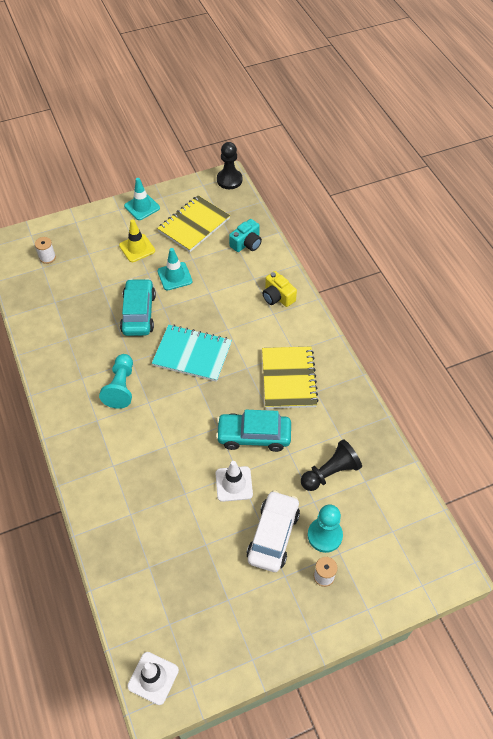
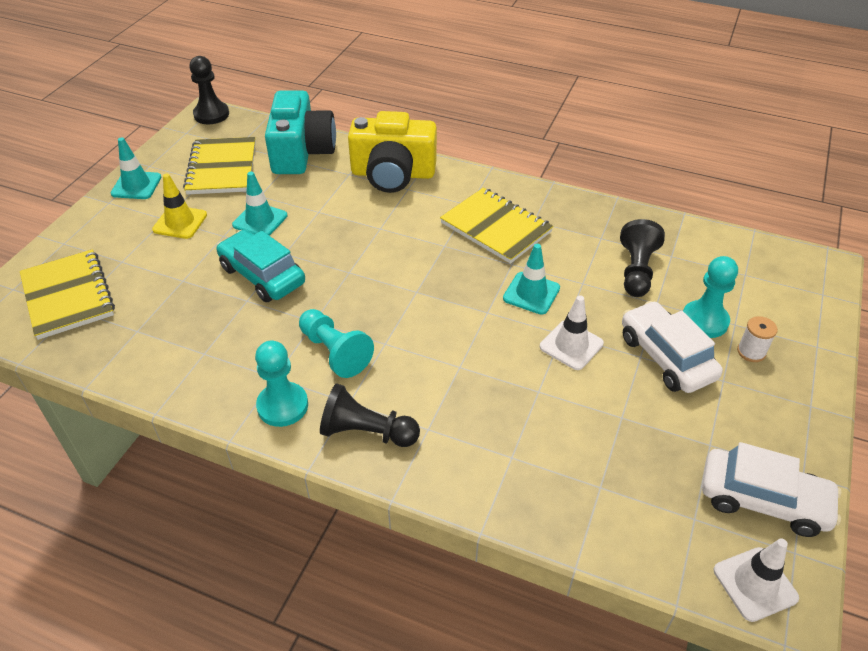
camera: 45 degrees left, 10 degrees down
white spool [35,237,56,264] -> yellow notebook [20,249,115,340]
turquoise notebook [152,325,232,382] -> none
turquoise car [216,410,291,452] -> turquoise traffic cone [503,244,560,315]
turquoise camera [229,219,262,252] -> turquoise camera [265,90,336,174], size x1.90
yellow camera [262,271,297,307] -> yellow camera [348,111,437,193], size x1.90
none -> turquoise pawn [255,341,308,427]
none -> black pawn [320,383,420,447]
none -> white car [702,442,842,537]

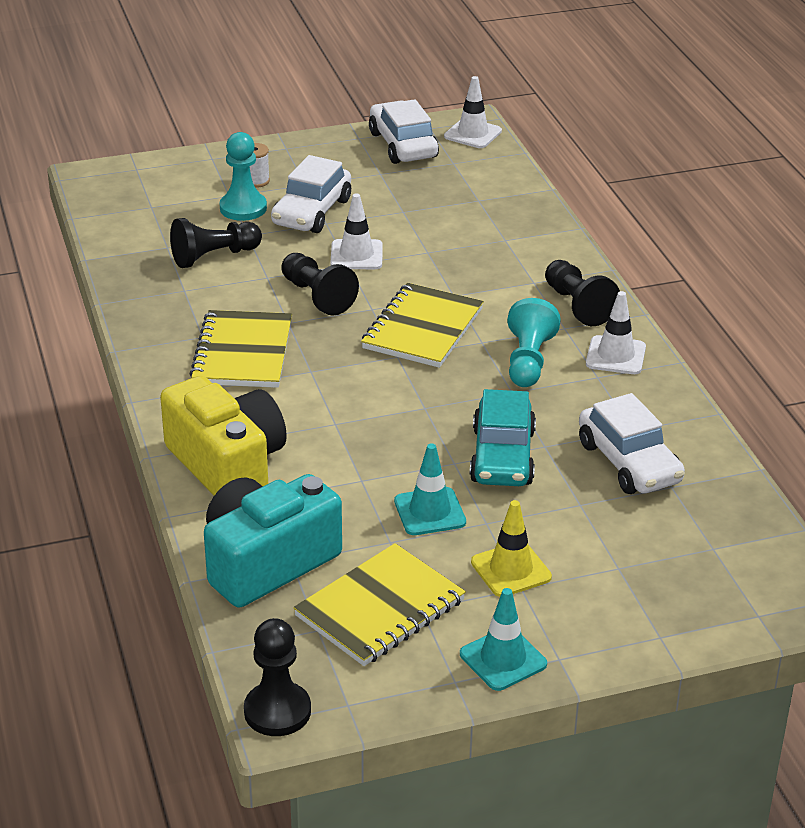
camera: 130 degrees left, 10 degrees down
yellow notebook [20,249,115,340] -> yellow notebook moved to [361,283,484,368]
turquoise pawn [255,341,308,427] -> white traffic cone [586,291,646,374]
turquoise traffic cone [503,244,560,315] -> black pawn [281,253,359,316]
none -> white car [579,393,685,494]

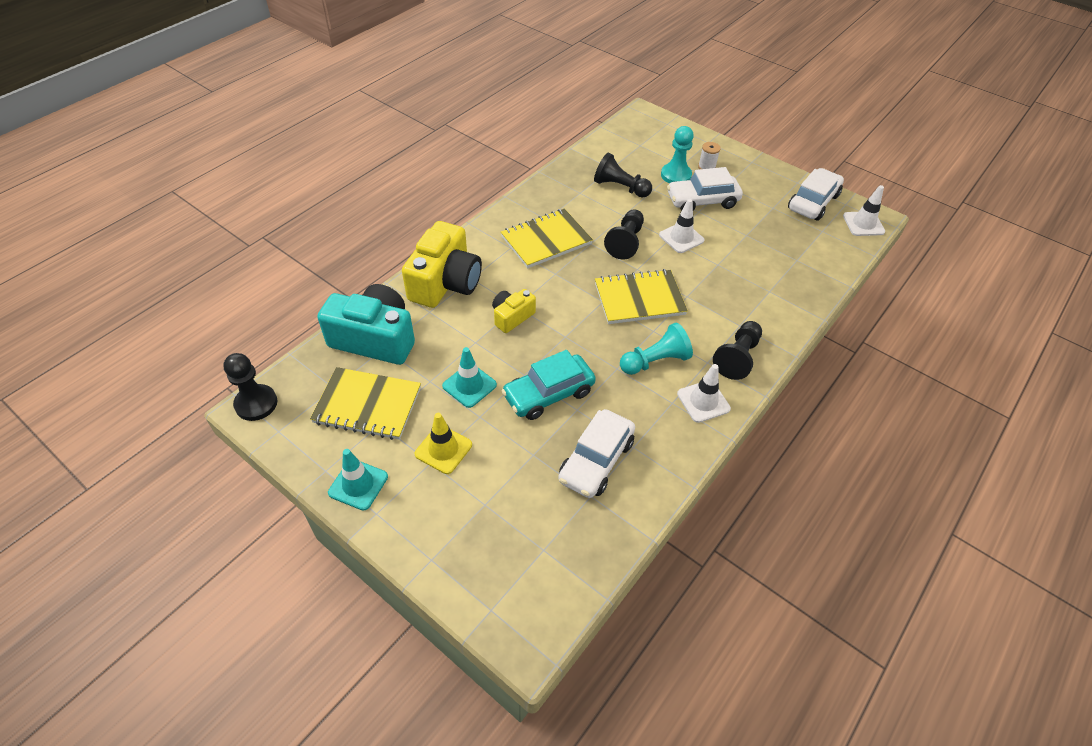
camera: 55 degrees right, 15 degrees up
none -> yellow camera [492,289,536,333]

